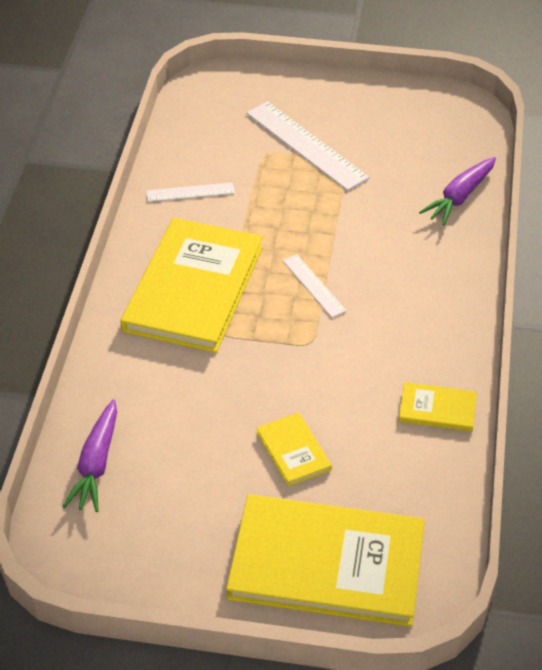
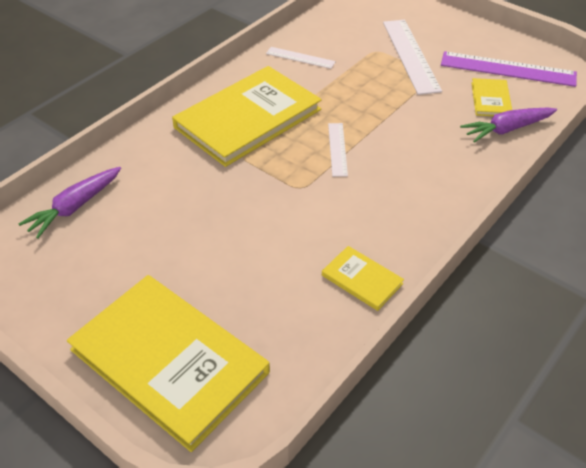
camera: 30 degrees right, 0 degrees up
yellow book [256,412,332,487] -> yellow book moved to [472,78,512,116]
none -> purple ruler [441,51,577,87]

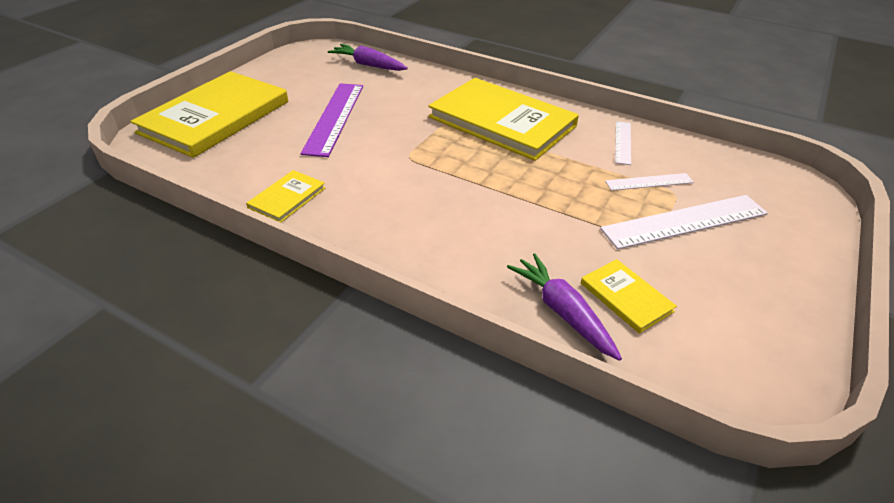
camera: 80 degrees right, 5 degrees down
white ruler [328,123,348,177] -> white ruler moved to [605,173,694,191]
purple ruler [441,51,577,87] -> purple ruler moved to [300,83,363,157]
yellow book [472,78,512,116] -> yellow book turned 60 degrees clockwise [581,259,677,334]

